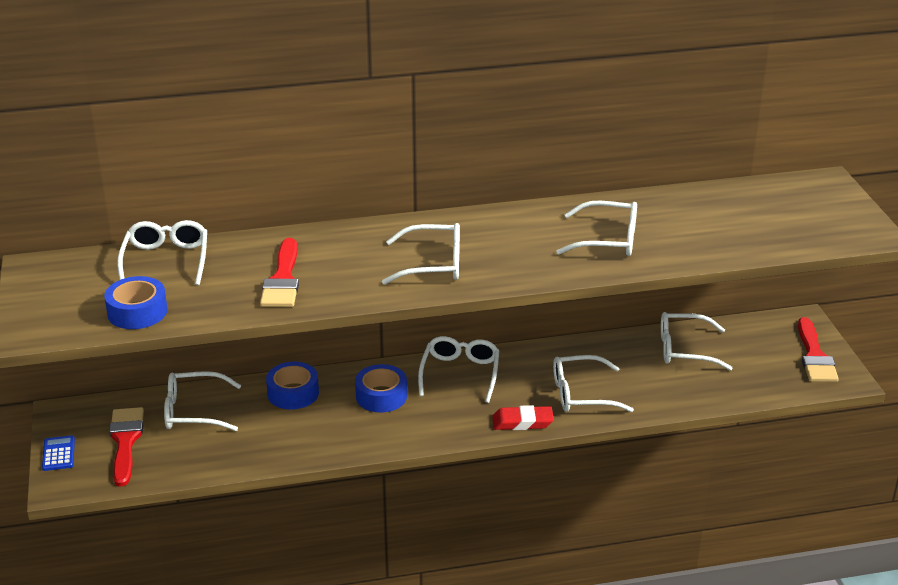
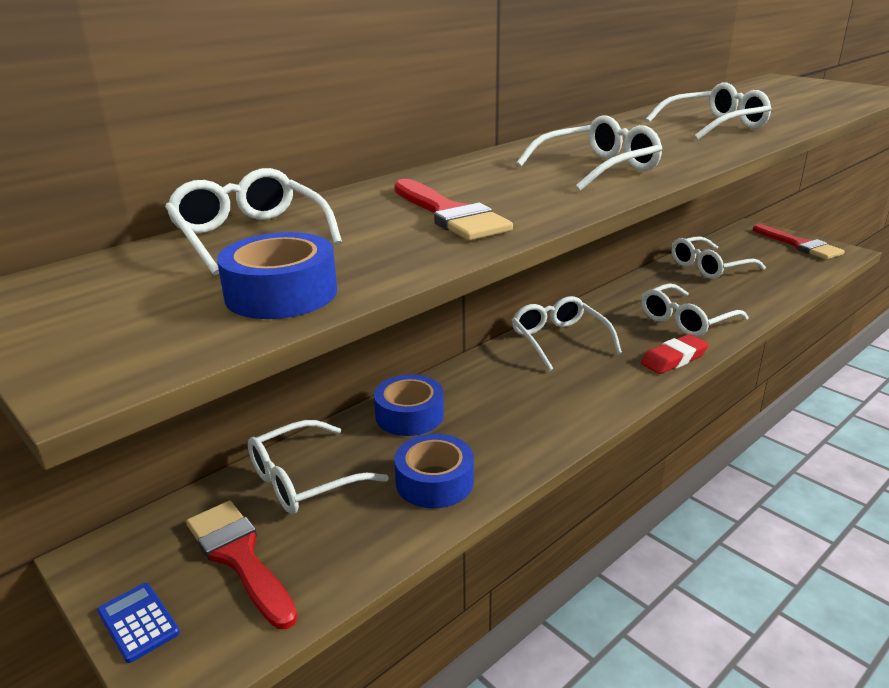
camera: 30 degrees left, 5 degrees down
blue tape [355,364,407,412] -> blue tape moved to [394,434,474,508]

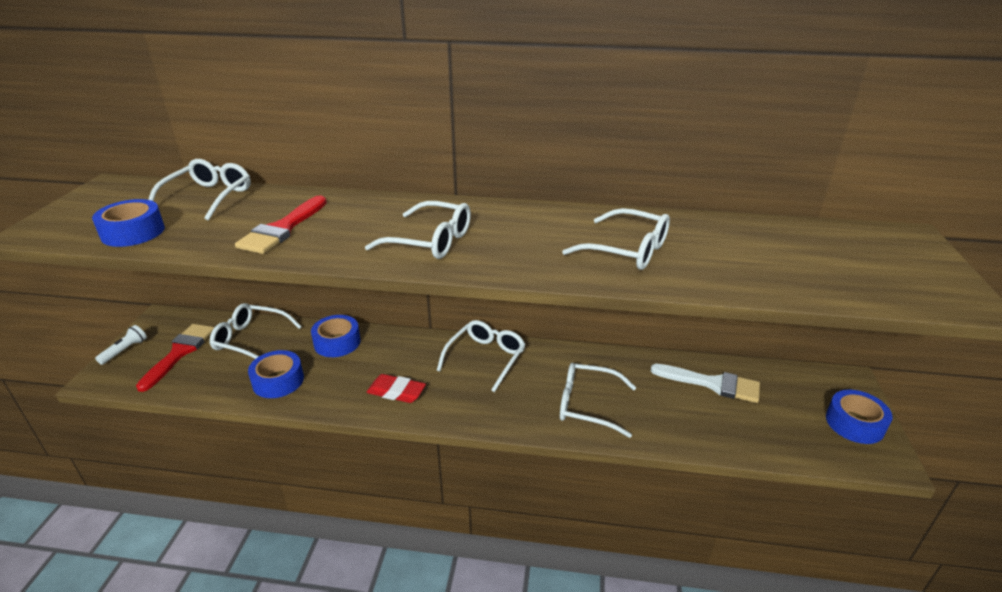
camera: 50 degrees right, 5 degrees up
blue calculator [97,583,180,663] -> white flashlight [95,325,147,365]
red eraser [641,334,709,374] -> red eraser moved to [367,374,426,403]
white glasses [671,236,766,279] -> white brush [651,364,760,403]
red brush [753,224,845,260] -> blue tape [826,390,893,444]

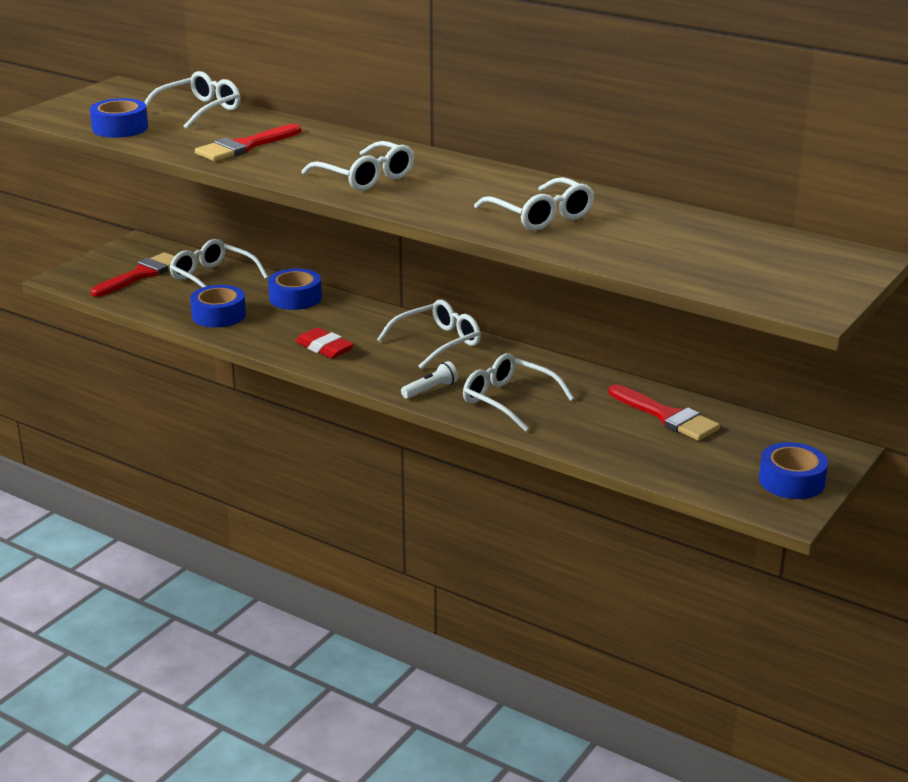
camera: 25 degrees right, 5 degrees down
white flashlight [95,325,147,365] -> white flashlight moved to [401,361,458,399]
white brush [651,364,760,403] -> red brush [609,384,720,441]

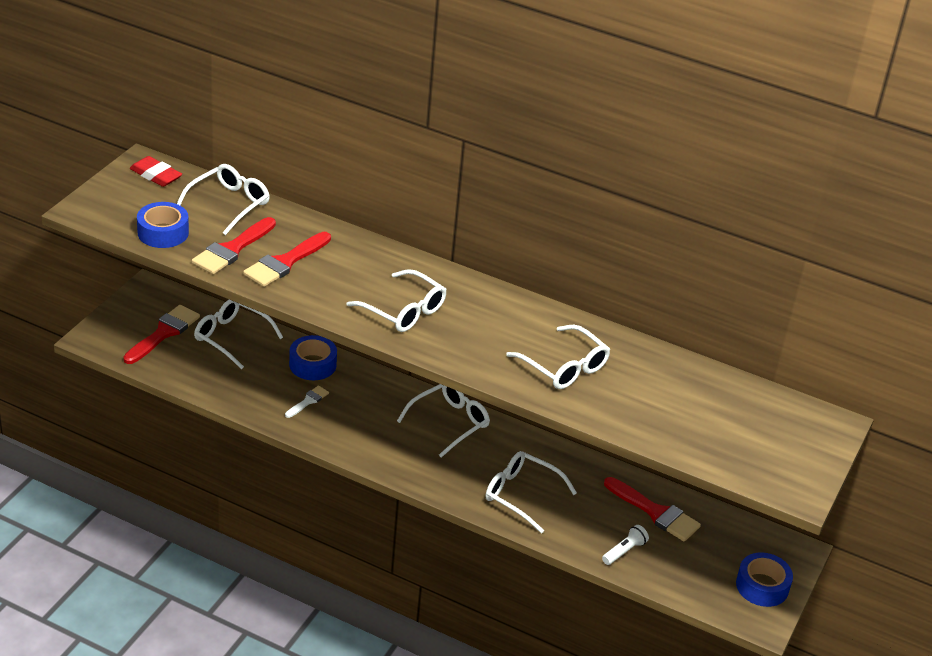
camera: 10 degrees left, 10 degrees up
blue tape [190,285,246,328] -> none
red eraser [295,328,354,358] -> red eraser moved to [130,156,182,187]
white flashlight [401,361,458,399] -> white flashlight moved to [602,525,649,565]
none -> red brush [192,217,276,274]
none -> white brush [285,385,329,418]

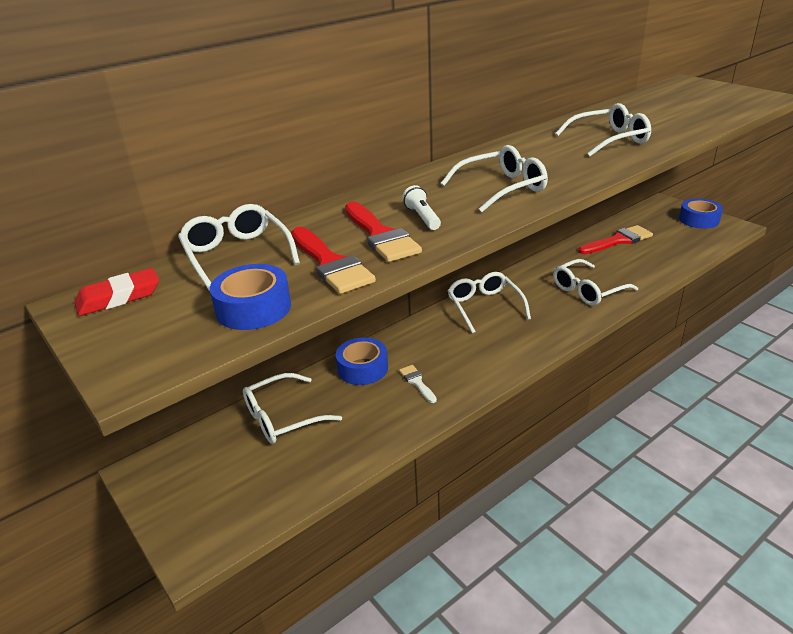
camera: 60 degrees left, 5 degrees down
red brush [123,305,200,364] -> none
white flashlight [602,525,649,565] -> white flashlight moved to [402,185,441,230]

